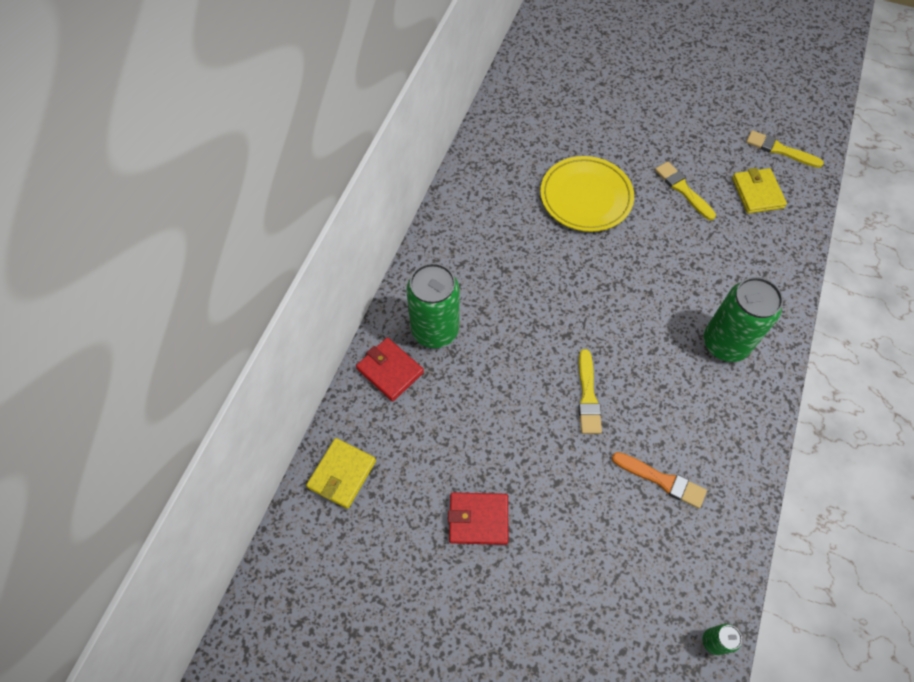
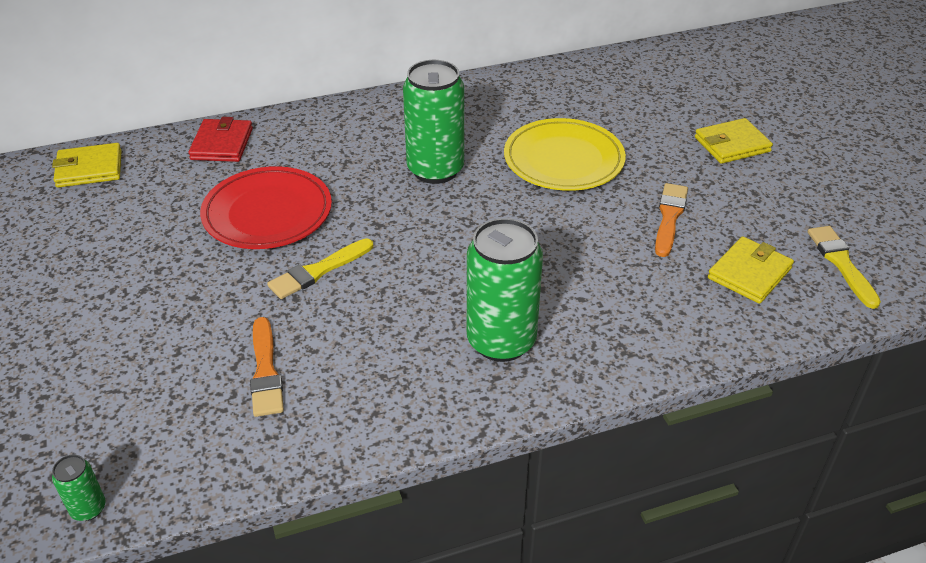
camera: 50 degrees right, 20 degrees down
green can [406,263,459,348] -> green can moved to [403,60,464,184]
red wallet [448,492,508,545] -> none
yellow brush [655,162,716,220] -> orange brush [655,183,688,257]
none -> red plate [200,166,332,249]
none -> yellow wallet [695,118,773,164]

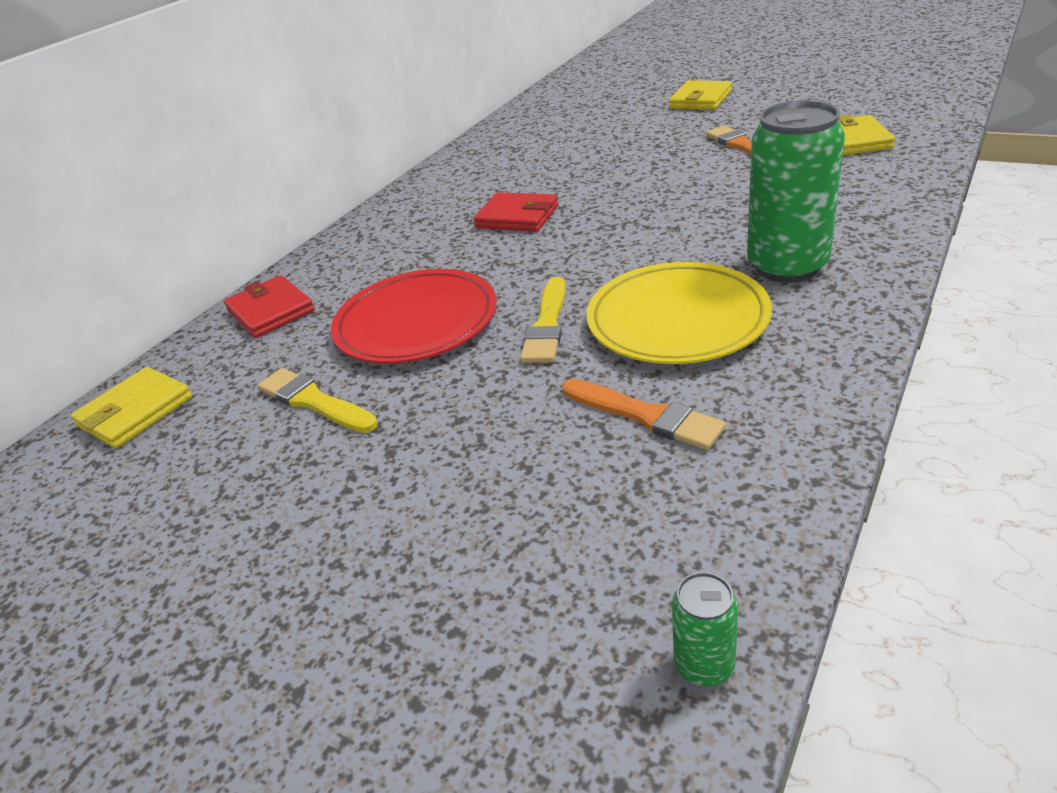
camera: 35 degrees left, 5 degrees down
green can [403,60,464,184] -> red wallet [474,192,559,232]
yellow plate [504,118,626,191] -> yellow plate moved to [587,262,772,364]
yellow brush [807,226,881,309] -> yellow brush moved to [258,368,378,433]

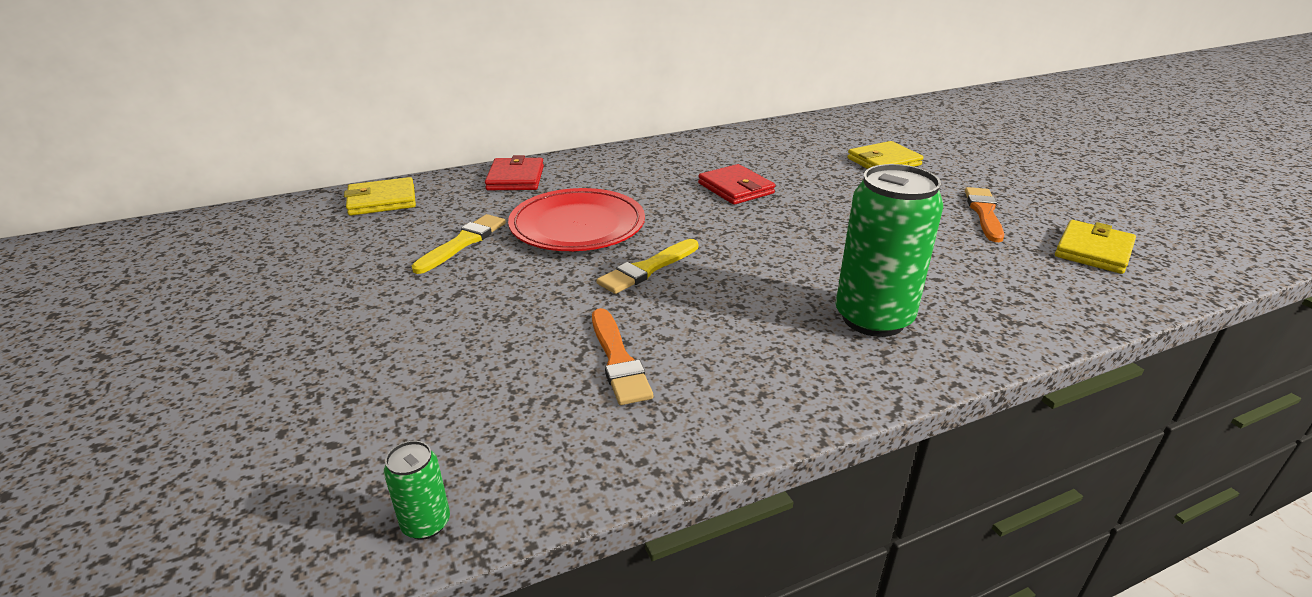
camera: 30 degrees right, 5 degrees down
yellow brush [258,368,378,433] -> yellow brush turned 45 degrees clockwise [412,214,506,274]
yellow plate [587,262,772,364] -> none
yellow wallet [669,80,732,110] -> yellow wallet moved to [847,141,923,169]

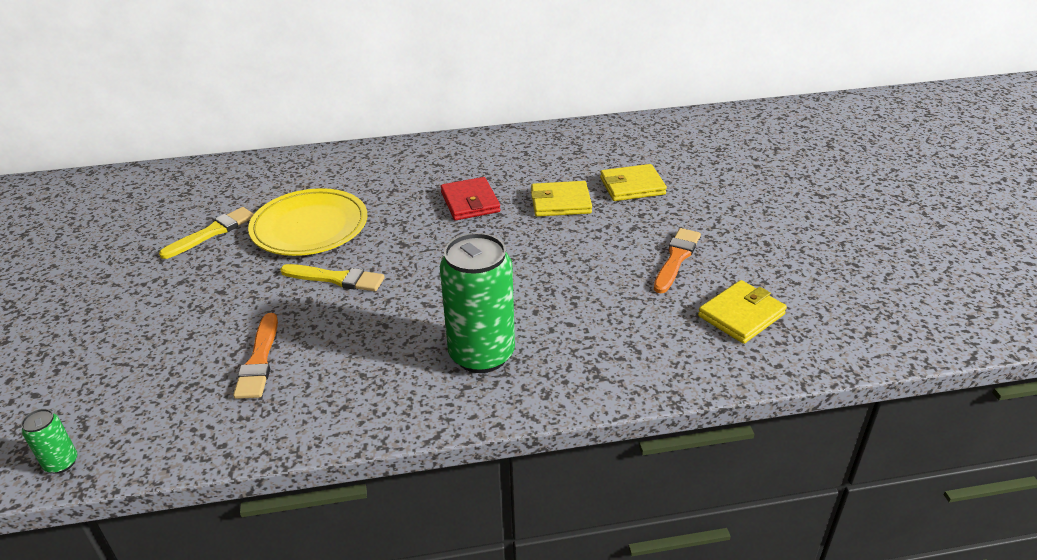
camera: 15 degrees right, 5 degrees up
yellow wallet [344,177,416,216] -> yellow wallet moved to [531,181,592,217]
red wallet [485,155,544,190] -> none
red plate [508,188,645,251] -> yellow plate [248,188,368,256]
yellow brush [597,239,698,294] -> yellow brush turned 135 degrees counterclockwise [280,264,385,291]

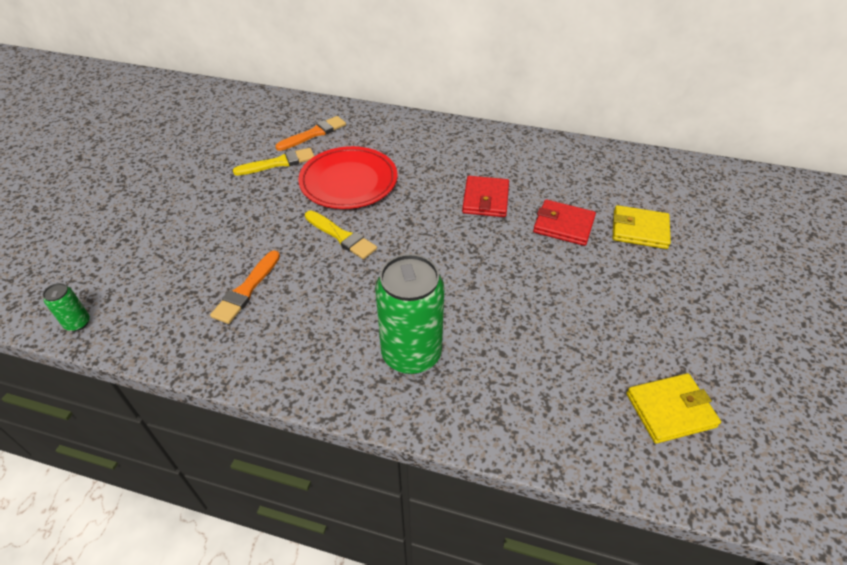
camera: 25 degrees right, 10 degrees up
yellow plate [248,188,368,256] -> red plate [298,146,397,209]
yellow wallet [531,181,592,217] -> red wallet [533,200,596,246]
orange brush [654,228,701,294] -> orange brush moved to [275,116,346,151]

